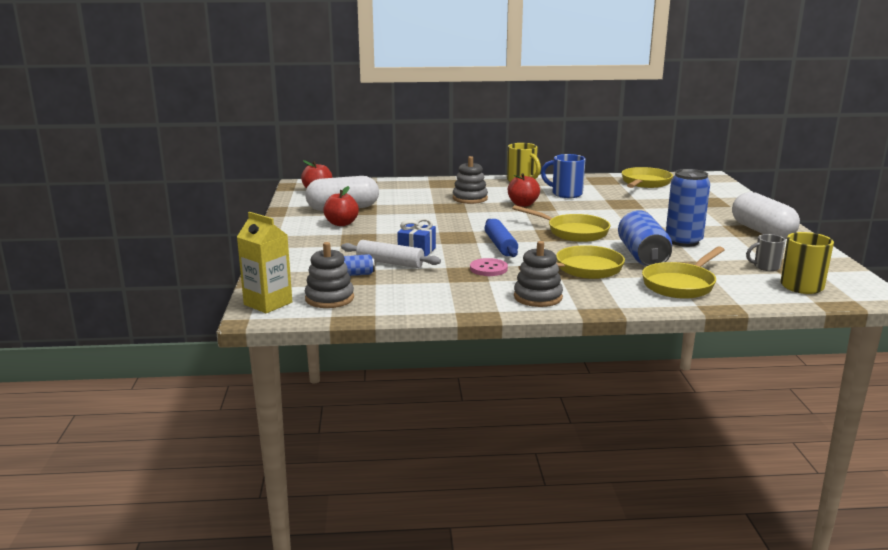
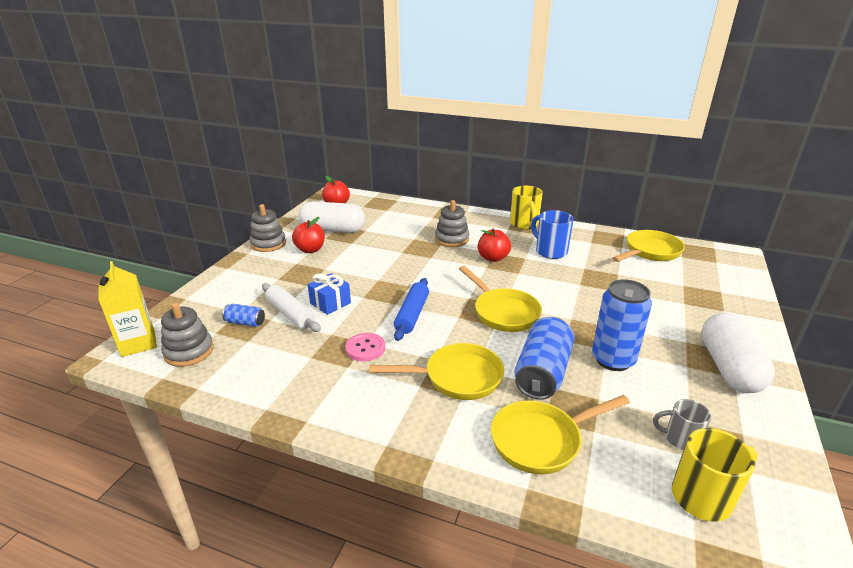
camera: 25 degrees right, 10 degrees up
grey stacking toy [514,241,563,307] -> grey stacking toy moved to [250,204,286,252]

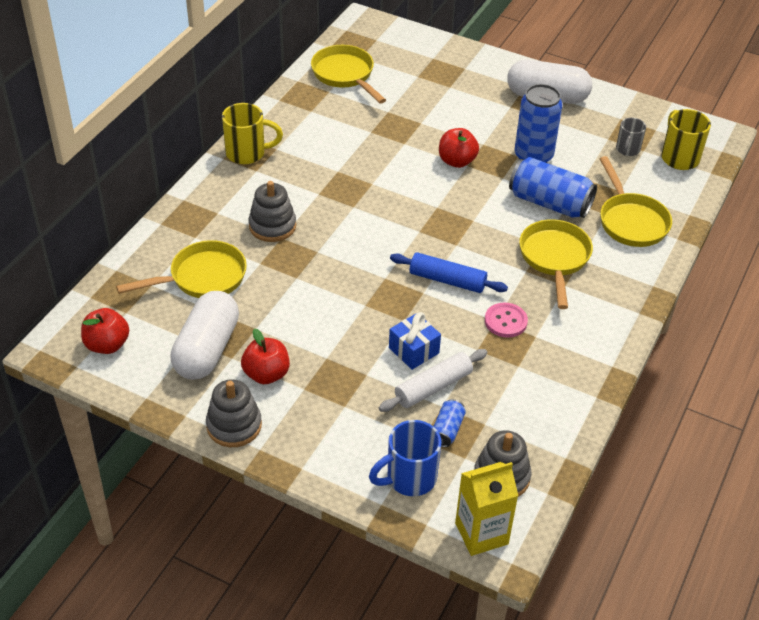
camera: 85 degrees left, 15 degrees up
yellow pan [459,266,542,332] -> yellow pan moved to [116,240,247,298]
red apple [478,228,511,262] -> red apple moved to [439,128,479,168]
blue mug [531,210,574,259] -> blue mug moved to [369,420,441,496]

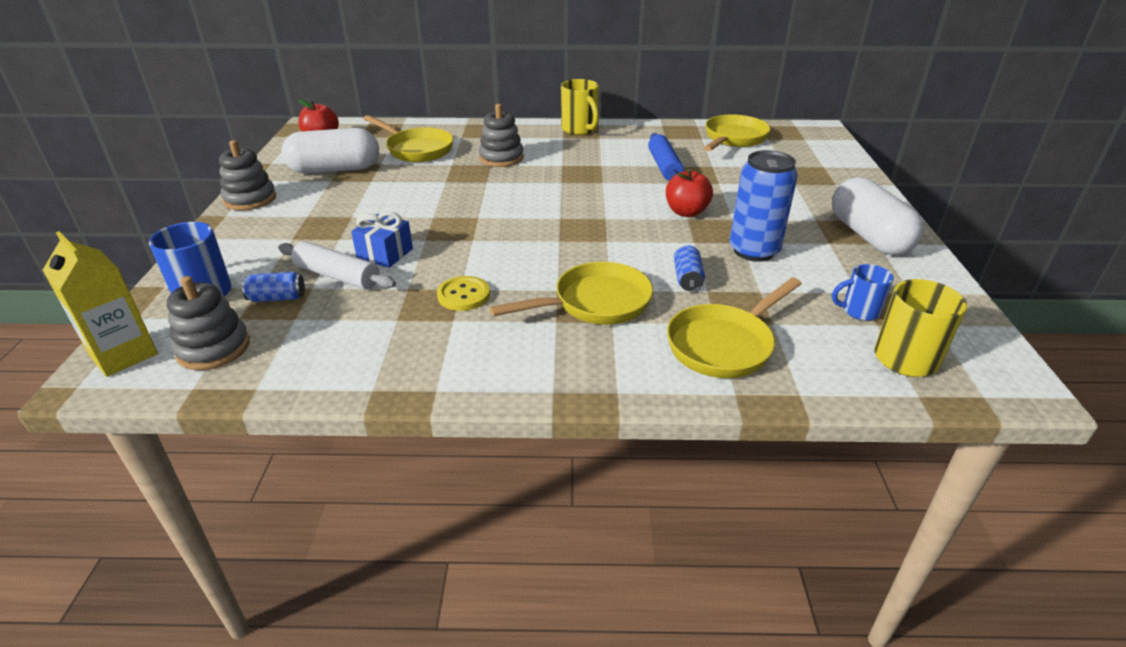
camera: 65 degrees right, 10 degrees down
red apple [241,328,290,384] -> none
blue rolling pin [390,252,508,293] -> blue rolling pin moved to [648,133,684,181]
pink button [485,303,528,338] -> yellow button [437,276,490,311]
blue can [509,157,597,218] -> blue can [674,245,705,292], size x0.49
grey mug [616,117,646,156] -> blue mug [832,264,894,321]

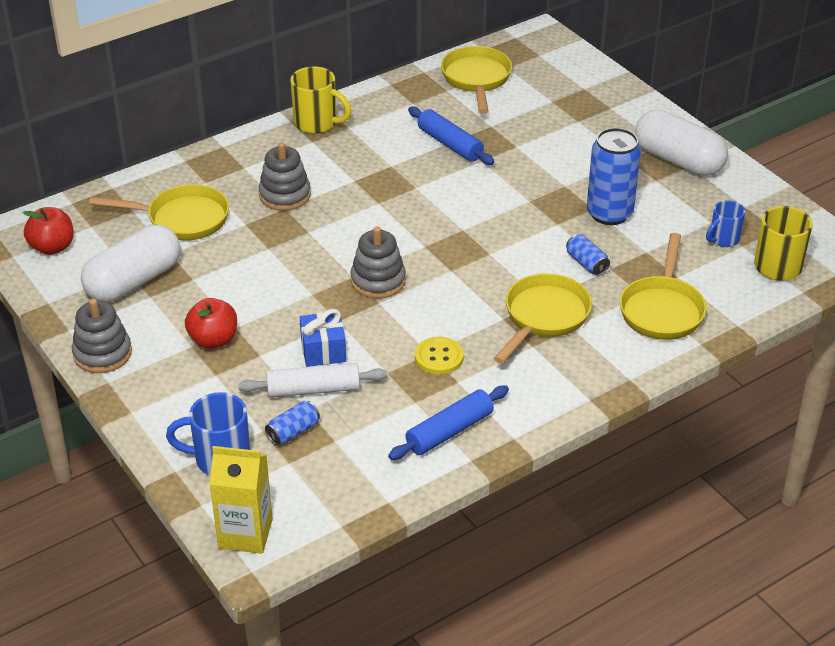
camera: 35 degrees left, 5 degrees up
grey stacking toy [167,276,250,370] -> grey stacking toy moved to [350,227,406,299]
red apple [666,169,713,217] -> red apple moved to [185,298,237,349]
none -> blue rolling pin [388,386,509,460]

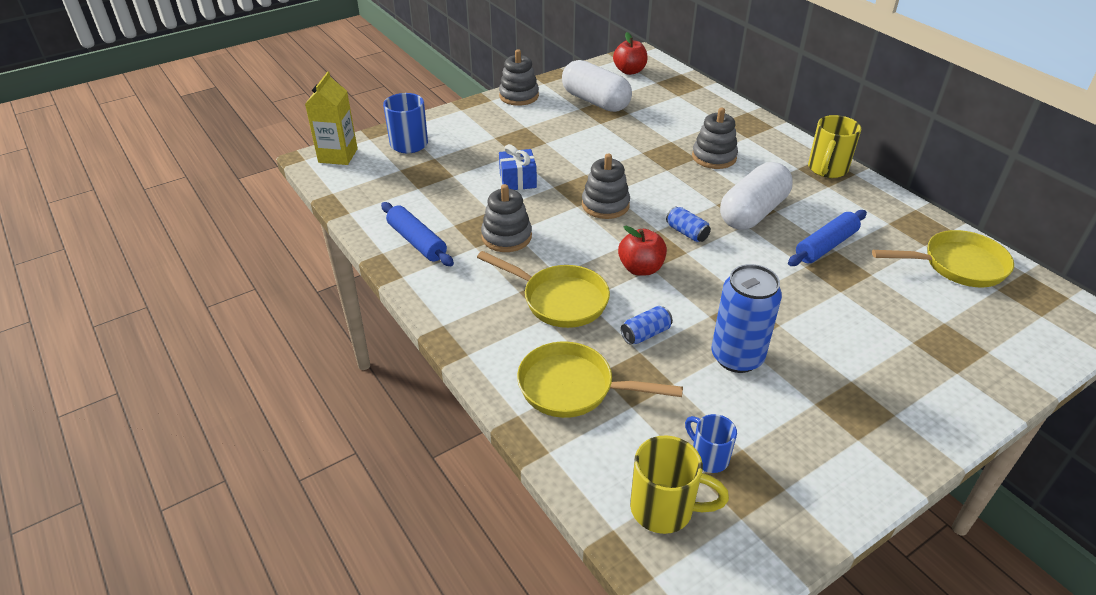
camera: 90 degrees right, 0 degrees up
yellow pan [89,184,229,240] -> none
red apple [185,298,237,349] -> red apple moved to [618,226,667,276]
white rolling pin [238,363,387,398] -> none
blue can [265,401,320,445] -> blue can moved to [666,206,711,242]
yellow button [415,337,464,375] -> grey stacking toy [481,184,532,252]
white capsule [635,110,728,176] -> white capsule moved to [720,162,793,230]

